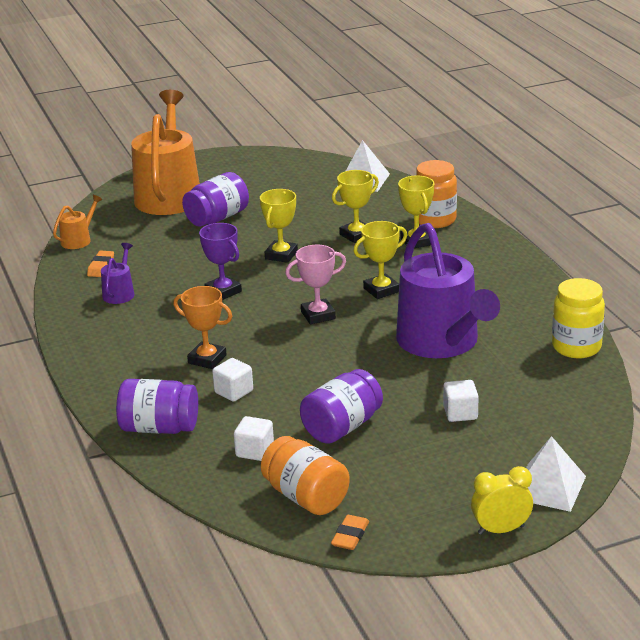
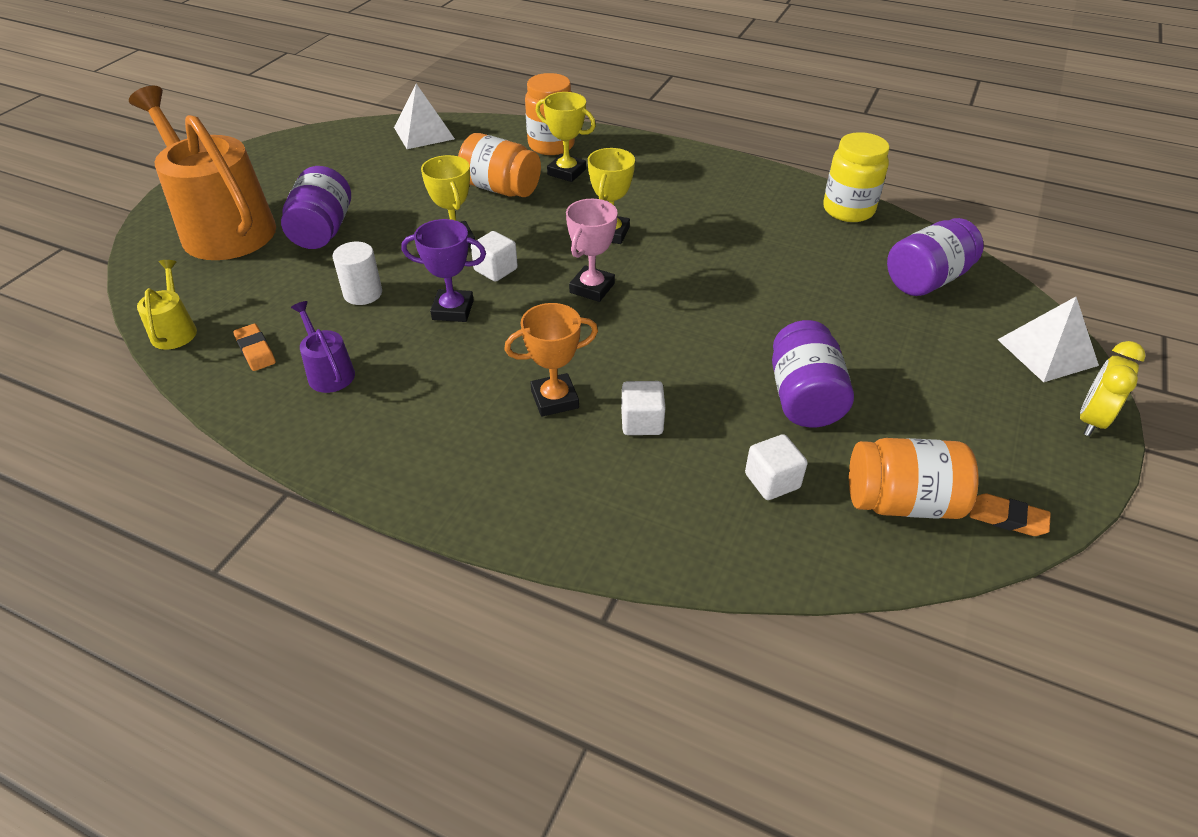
camera: 45 degrees left, 15 degrees up
orange watering can [53,195,102,249] -> yellow watering can [137,260,197,350]
purple jar [116,379,198,434] -> purple jar moved to [887,218,984,296]
orange eraser [331,515,369,550] -> orange eraser turned 45 degrees counterclockwise [969,493,1051,536]
yellow trophy [332,170,379,243] -> orange jar [458,133,541,197]
purple watering can [396,223,500,358] -> none
white cube [443,380,478,422] -> white cube moved to [471,231,518,282]
none -> white cylinder [333,242,382,305]

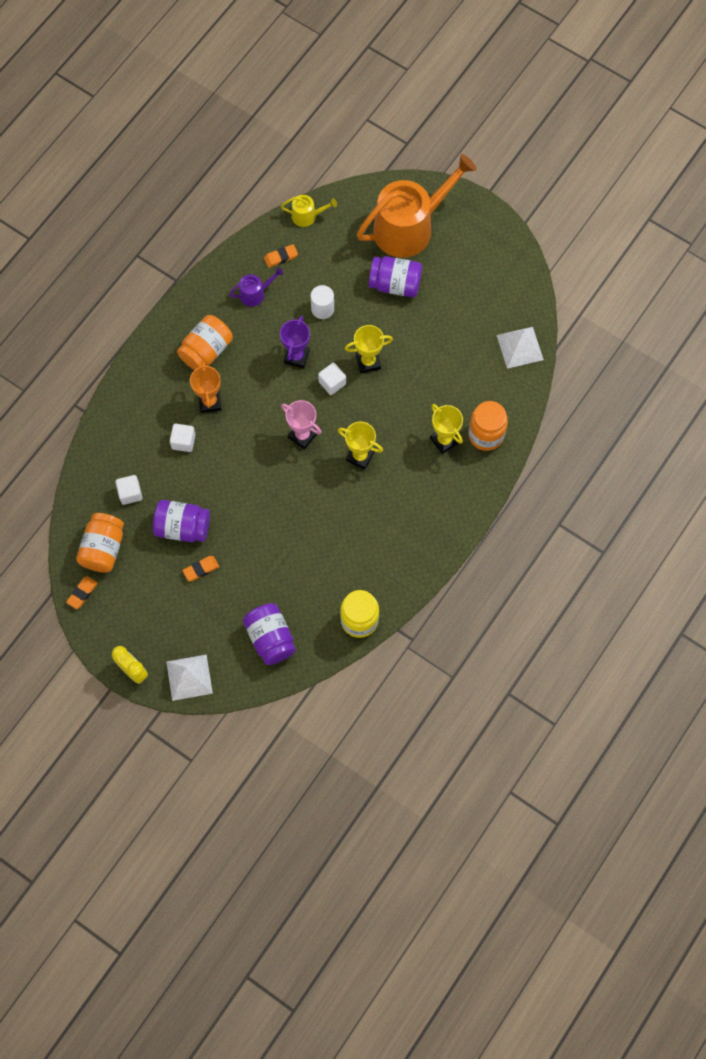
camera: 100 degrees right, 25 degrees up
orange jar [458,133,541,197] -> orange jar moved to [177,315,233,370]
yellow trophy [536,92,596,182] -> yellow trophy turned 75 degrees counterclockwise [430,404,463,454]
none -> orange eraser [182,556,219,581]

